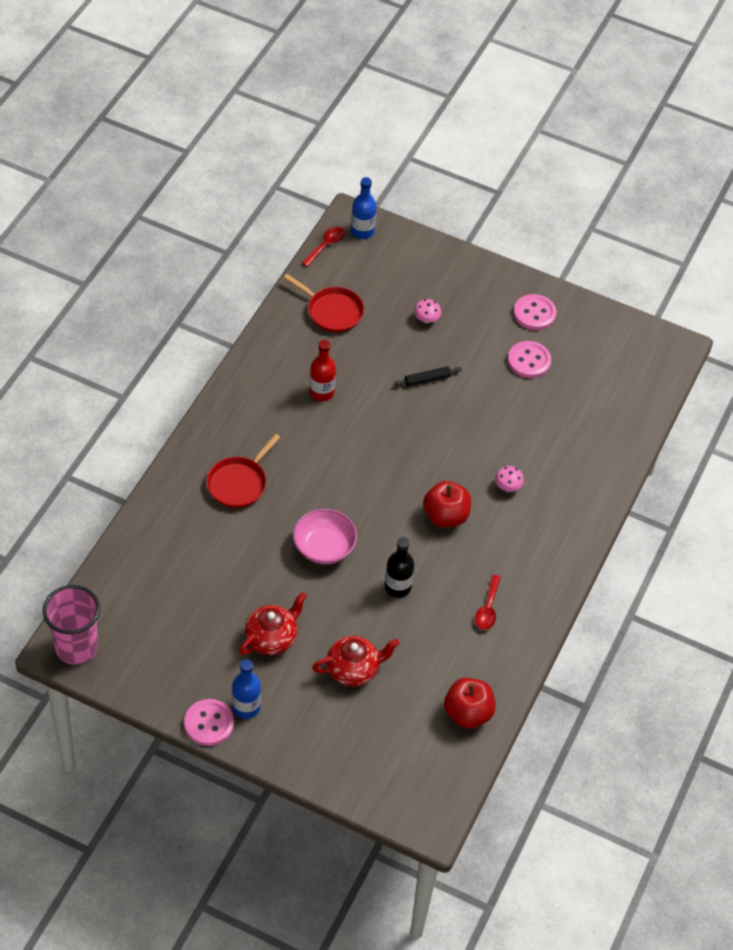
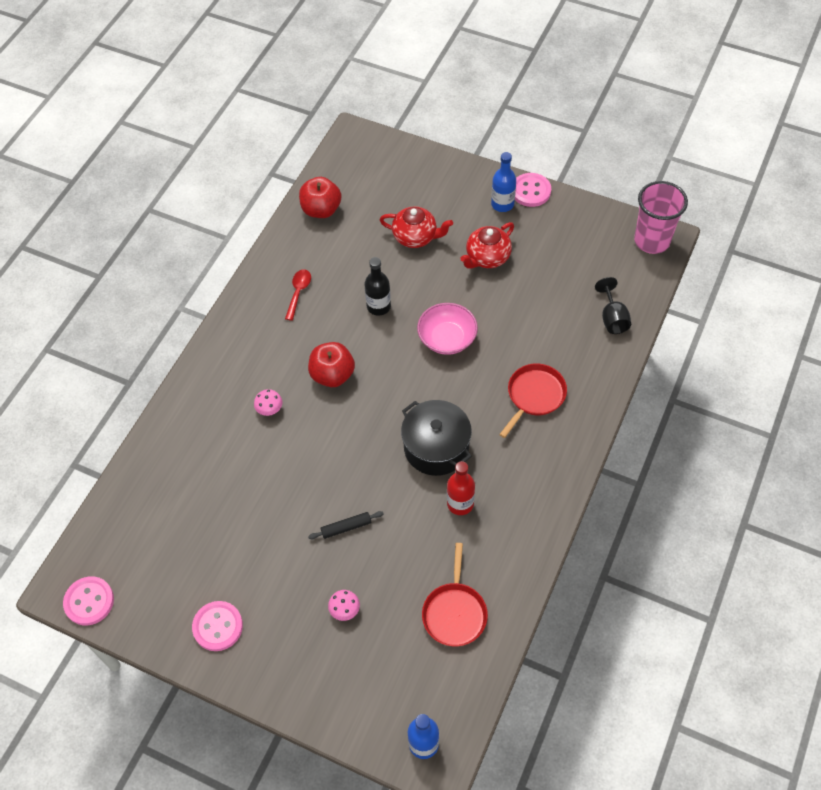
camera: 175 degrees left, 5 degrees up
red pan [284,274,364,332] -> red pan turned 120 degrees counterclockwise [422,543,488,646]
red spoon [301,227,344,267] -> none
red teapot [312,636,399,686] -> red teapot turned 150 degrees counterclockwise [380,206,453,248]
pink button [508,341,551,378] -> pink button moved to [63,576,114,625]
none -> black pot [401,400,472,476]
none -> black goblet [595,277,631,334]

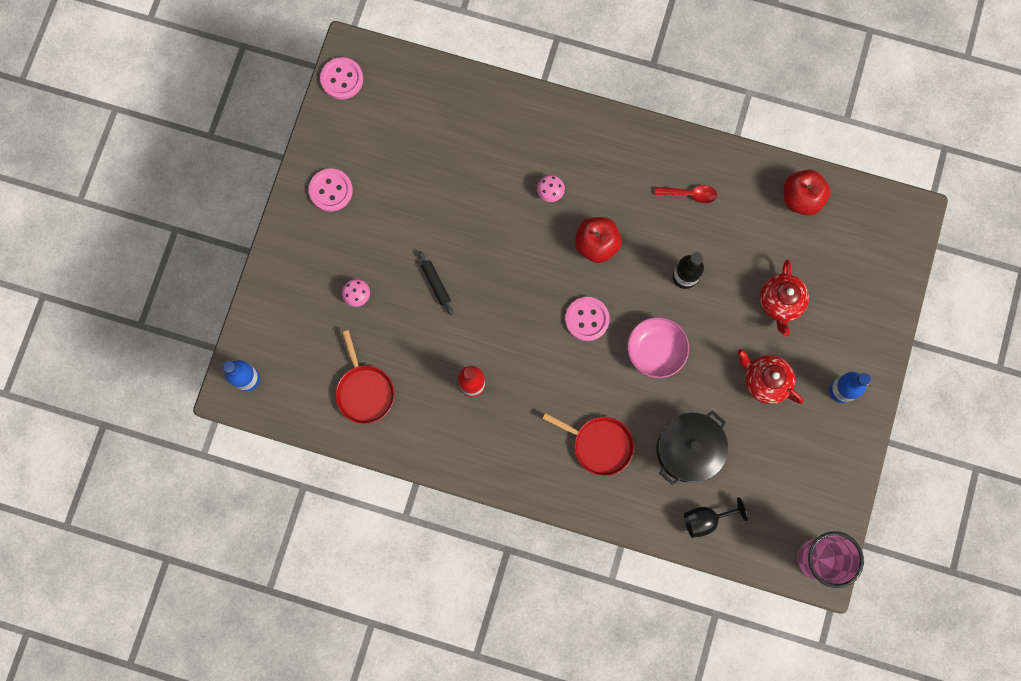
camera: 80 degrees right, 20 degrees up
black pot [401,400,472,476] -> black pot moved to [657,411,728,485]
red pan [422,543,488,646] -> red pan turned 105 degrees counterclockwise [336,330,395,424]
pink button [515,173,551,207] -> pink button moved to [565,297,610,341]

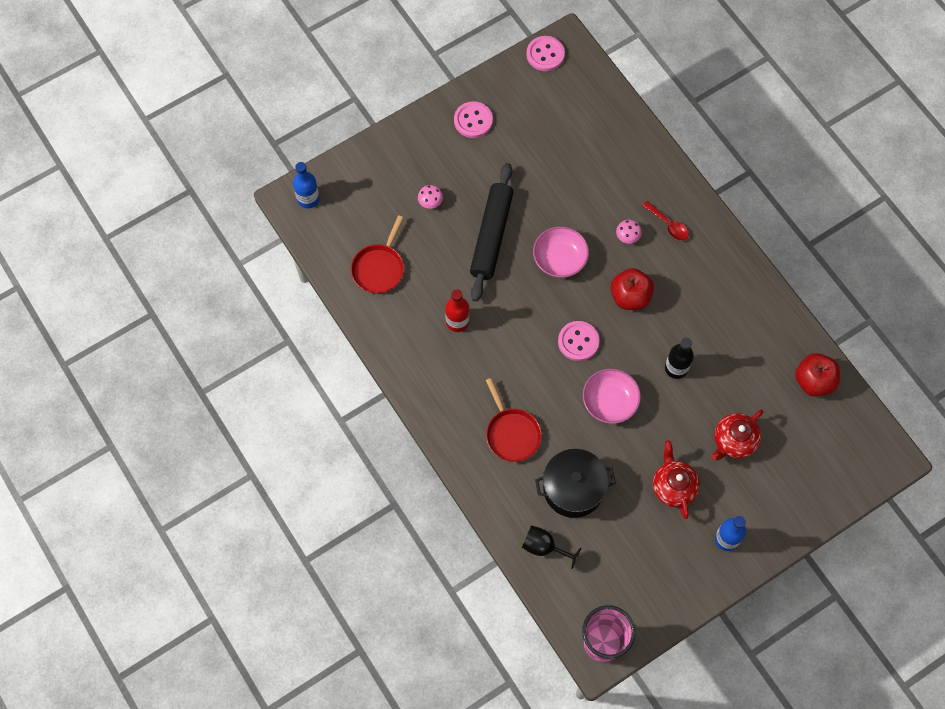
camera: 40 degrees right, 10 degrees down
black rolling pin [419,251,453,315] -> black rolling pin [470,163,514,302], size x2.32
red spoon [655,185,717,203] -> red spoon moved to [642,201,689,240]
none -> pink bowl [533,226,589,278]

